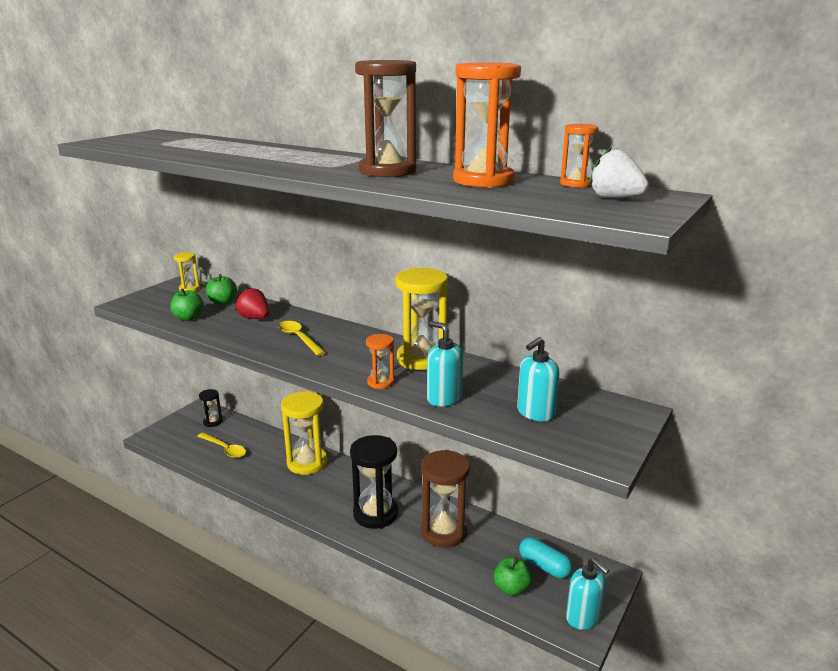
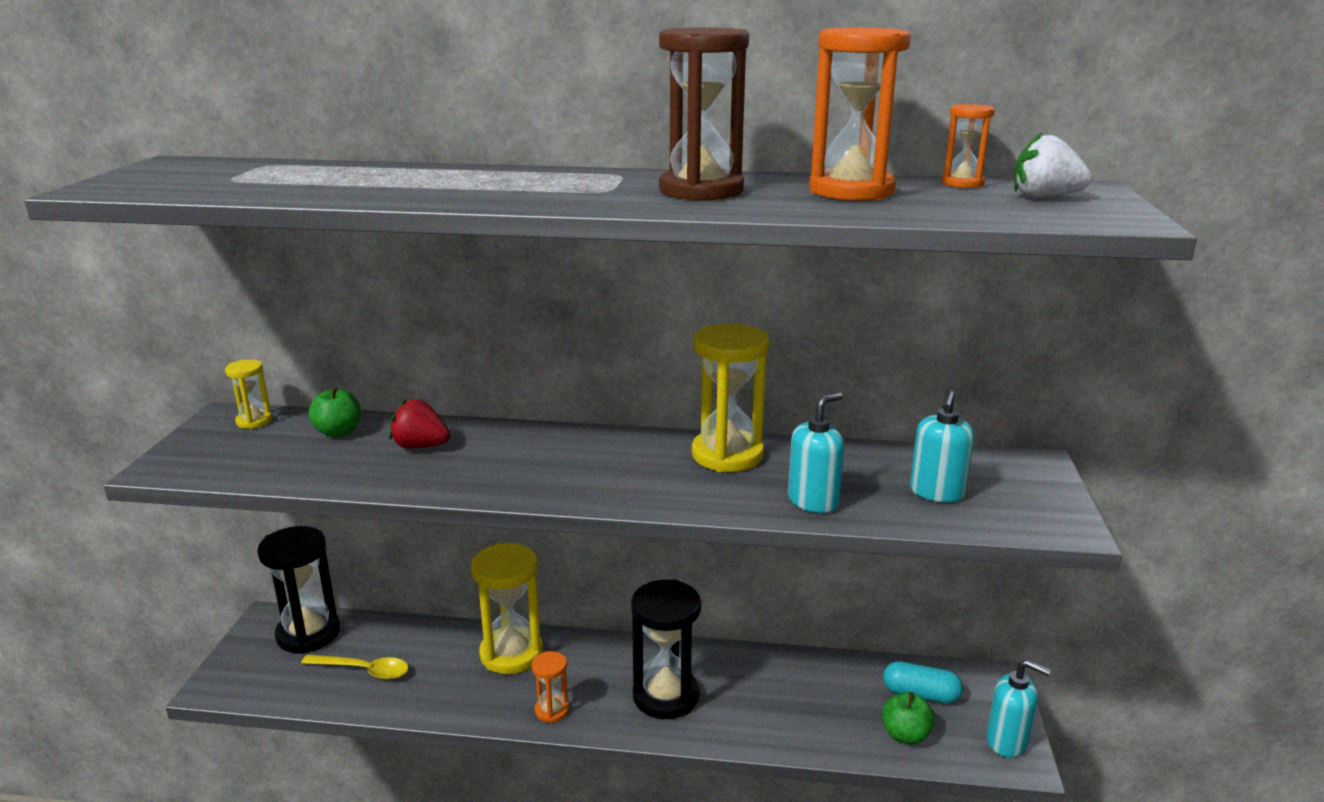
camera: 25 degrees left, 0 degrees up
green apple [170,288,204,321] -> none
black hourglass [199,389,222,427] -> black hourglass [257,526,340,654], size x1.97
yellow spoon [278,321,326,356] -> none
orange hourglass [366,334,394,389] -> orange hourglass moved to [532,651,569,723]
brown hourglass [421,450,470,547] -> none
turquoise soap dispenser [427,321,463,407] -> turquoise soap dispenser turned 120 degrees clockwise [788,392,844,513]

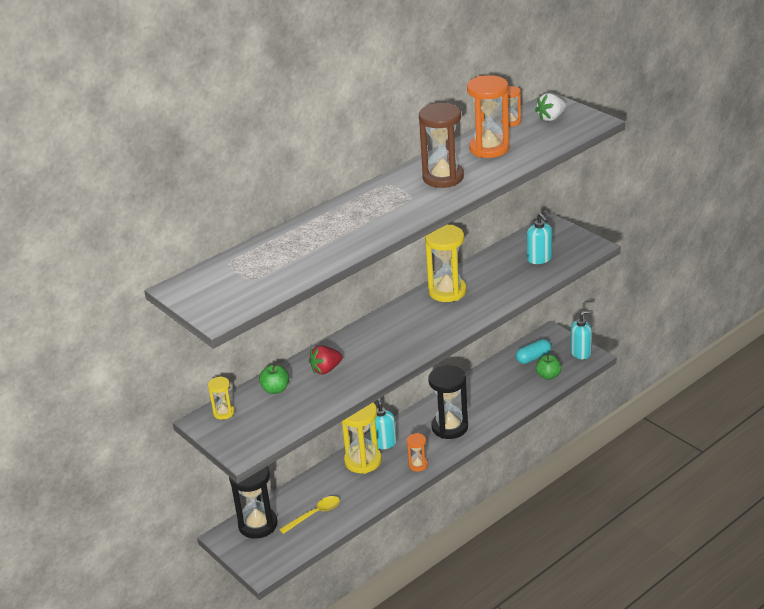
camera: 45 degrees left, 10 degrees up
turquoise soap dispenser [788,392,844,513] -> turquoise soap dispenser moved to [369,397,397,449]

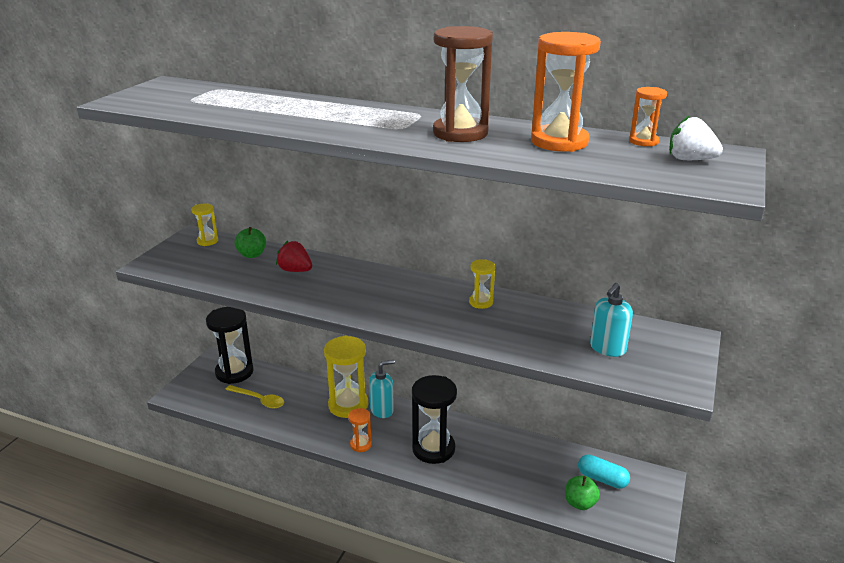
camera: 60 degrees right, 5 degrees down
yellow hourglass [425,225,467,302] -> yellow hourglass [469,259,495,309], size x0.51
turquoise soap dispenser [570,310,593,359] -> none

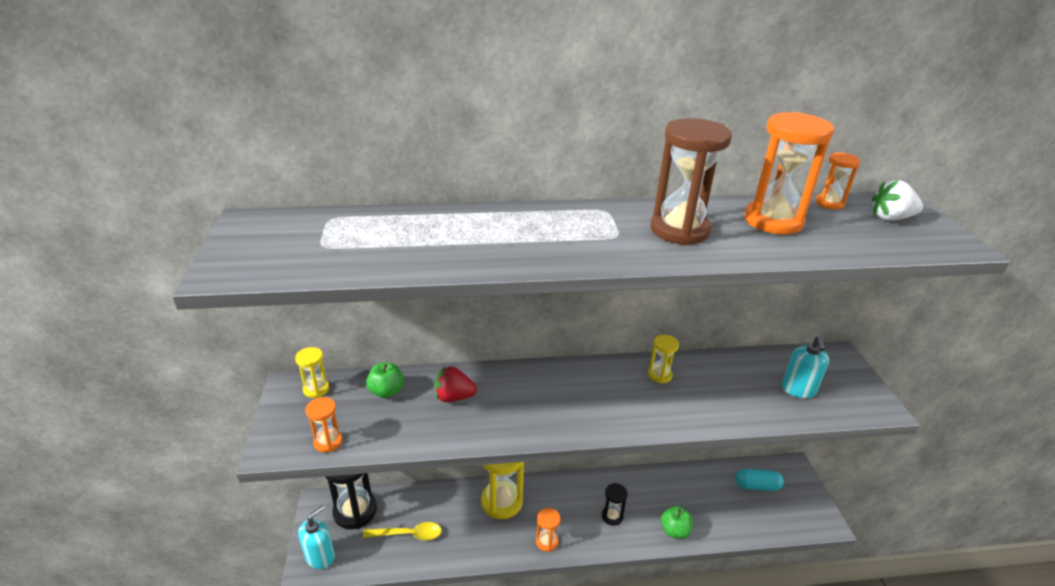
camera: 30 degrees left, 5 degrees up
turquoise soap dispenser [369,360,395,418] -> turquoise soap dispenser moved to [298,505,335,569]
black hourglass [412,375,457,464] -> black hourglass [602,483,628,526], size x0.51
green apple [565,476,600,510] -> green apple moved to [661,506,693,539]
none -> orange hourglass [305,397,342,452]

